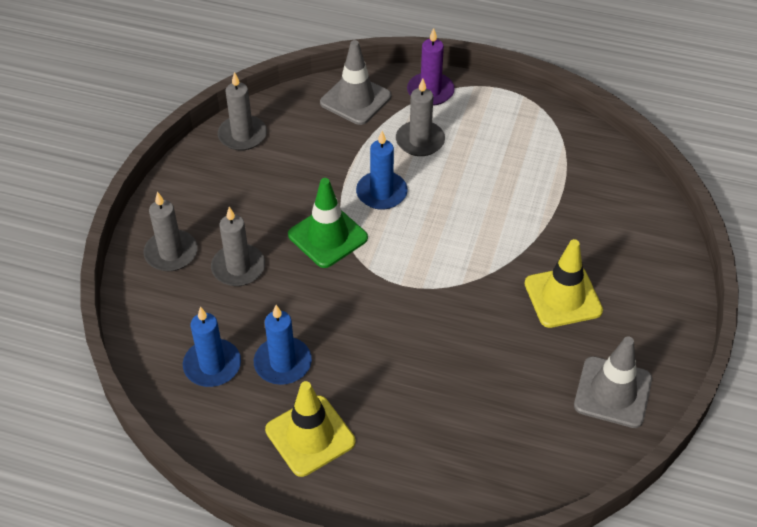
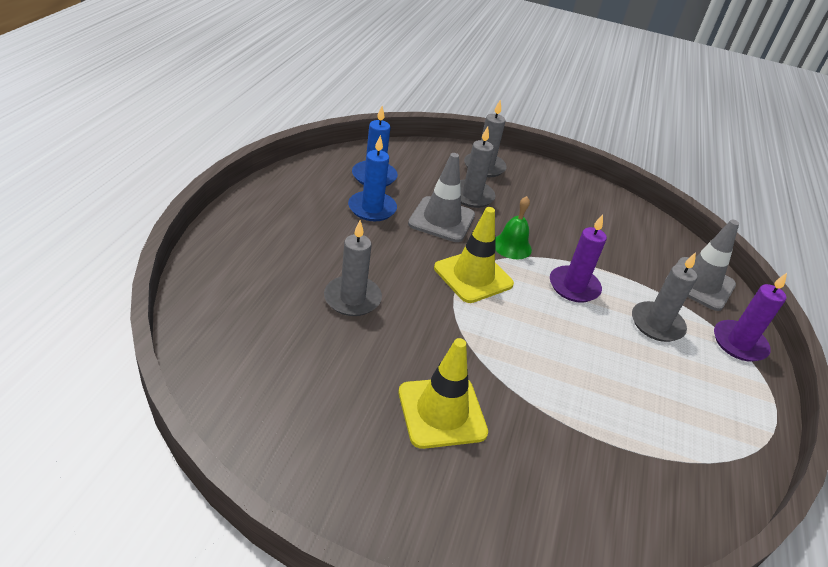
camera: 85 degrees right, 10 degrees down
grey candle [218,72,267,151] -> grey candle moved to [324,220,382,316]
yellow traffic cone [265,381,355,477] -> yellow traffic cone moved to [434,207,514,303]
green traffic cone [288,178,368,268] -> green bell [495,196,532,259]
blue candle [356,131,408,210] -> purple candle [550,214,607,303]
grey traffic cone [574,336,652,428] -> grey traffic cone moved to [408,153,475,242]

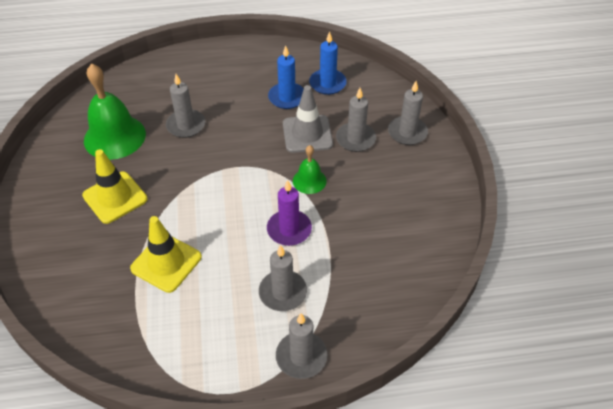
camera: 70 degrees right, 10 degrees up
yellow traffic cone [434,207,514,303] -> yellow traffic cone moved to [130,216,202,293]
grey traffic cone [665,219,739,311] -> none
purple candle [714,273,787,362] -> grey candle [276,313,328,379]
none -> green bell [84,63,146,160]

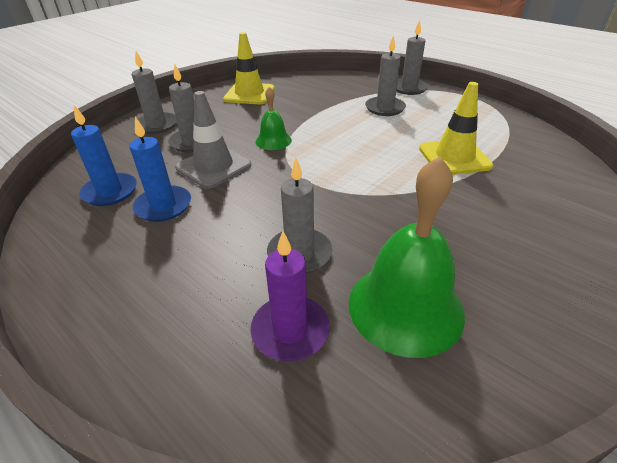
camera: 130 degrees left, 10 degrees down
yellow traffic cone [82,149,148,224] -> yellow traffic cone moved to [223,32,275,104]
purple candle [267,180,312,246] -> purple candle moved to [251,231,330,361]

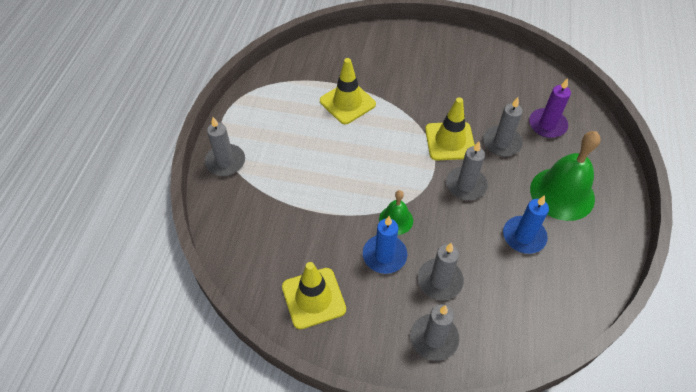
camera: 120 degrees left, 15 degrees up
blue candle [71,105,137,206] -> blue candle moved to [363,216,407,274]
grey traffic cone [175,91,252,189] -> none
green bell [349,156,465,358] -> green bell moved to [530,131,600,221]
grey candle [365,35,406,116] -> grey candle moved to [446,141,488,200]
none -> yellow traffic cone [425,97,475,160]

